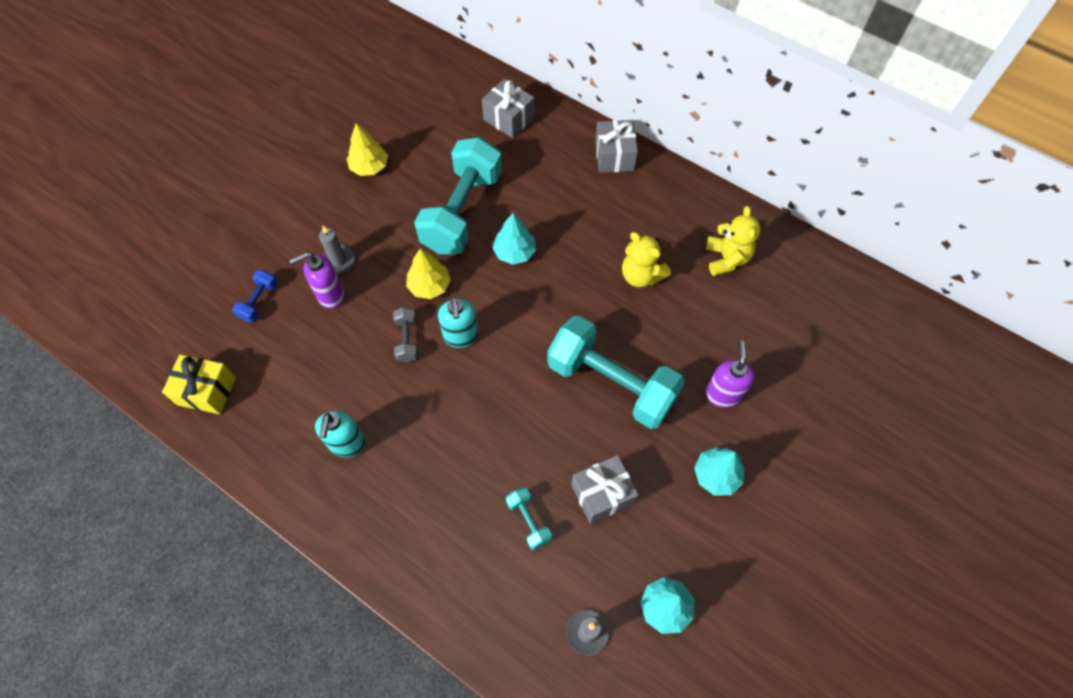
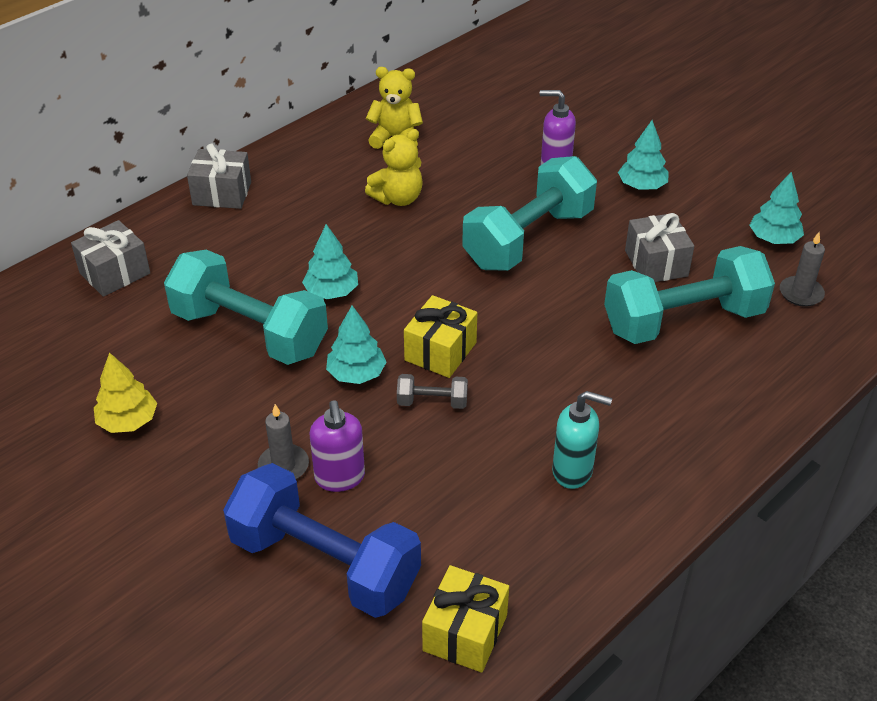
camera: 80 degrees left, 20 degrees down
blue dumbbell [232,270,278,322] -> blue dumbbell [223,463,421,618], size x2.39
yellow tree [406,248,451,299] -> turquoise tree [326,306,386,384]
turquoise soap dispenser [438,297,479,348] -> yellow gift [404,295,477,378]
turquoise dumbbell [506,487,552,550] -> turquoise dumbbell [604,246,775,344], size x2.39

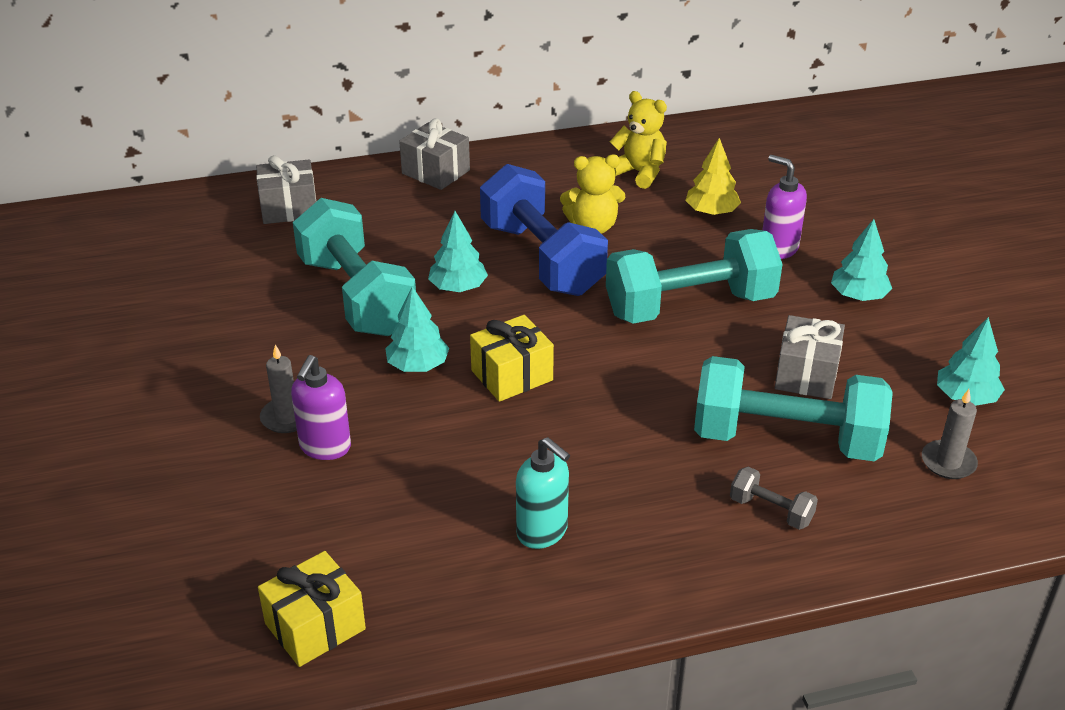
camera: 30 degrees right, 5 degrees down
yellow tree [94,352,157,433] -> yellow tree moved to [685,138,741,216]
blue dumbbell [223,463,421,618] -> blue dumbbell moved to [480,164,608,296]
grey dumbbell [397,374,468,409] -> grey dumbbell moved to [730,467,818,530]

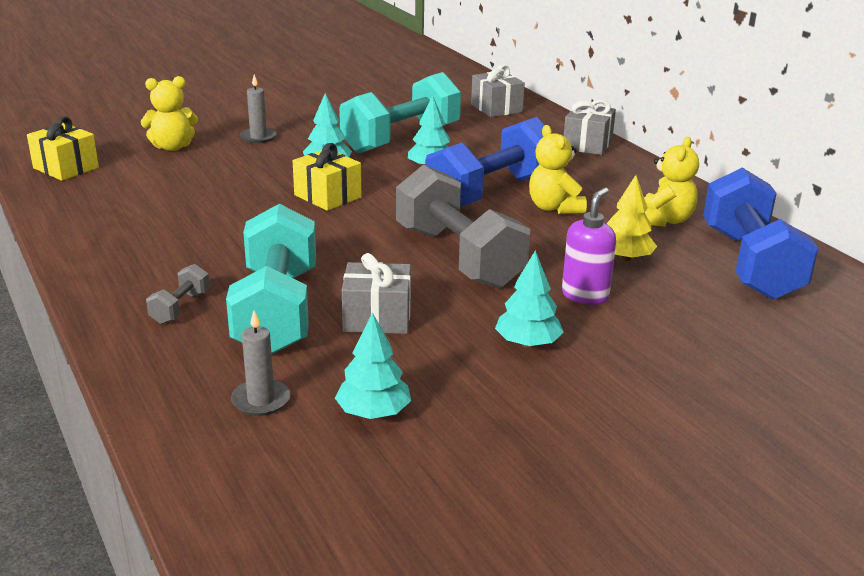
camera: 75 degrees right, 10 degrees down
purple soap dispenser [291,355,351,460] -> none
turquoise soap dispenser [516,437,570,549] -> none
turquoise dumbbell [606,229,783,324] -> grey dumbbell [396,164,530,288]
none -> yellow teddy bear [141,76,198,151]
none -> blue dumbbell [703,167,819,300]

